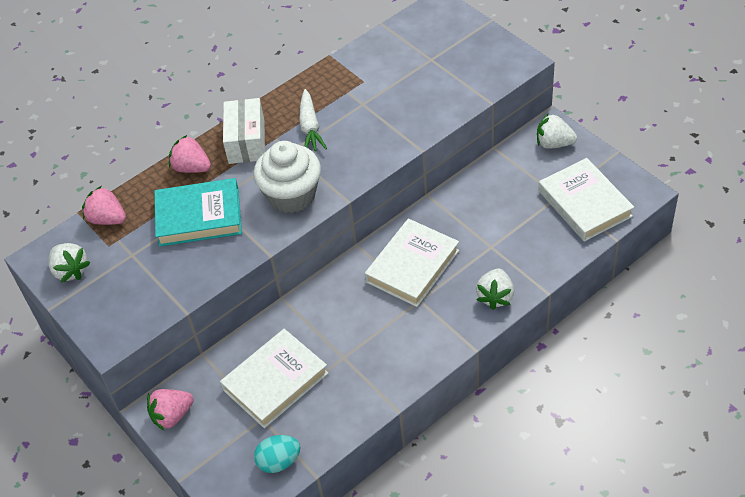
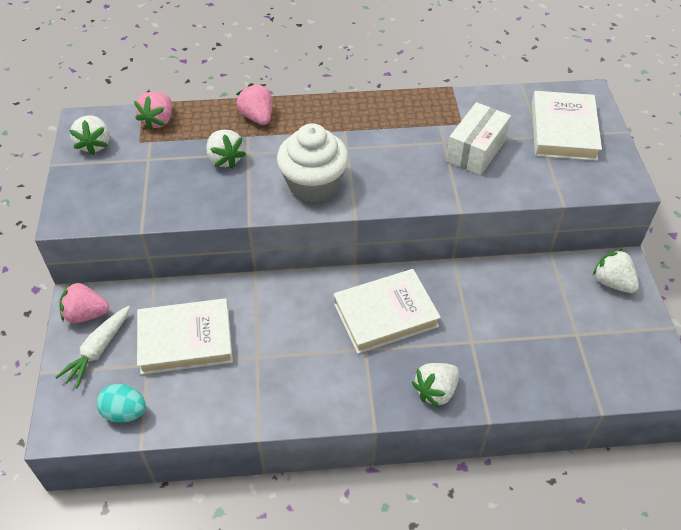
camera: 30 degrees right, 0 degrees up
pink strawberry [82,186,126,225] -> pink strawberry turned 135 degrees counterclockwise [134,92,172,130]
turquoise book [154,178,242,247] -> white strawberry [206,130,246,169]
white box [223,98,265,164] -> white box moved to [446,102,511,175]
white carrot [299,89,327,151] -> white carrot moved to [55,306,130,388]
white book [538,158,634,242] -> white book moved to [532,91,602,161]

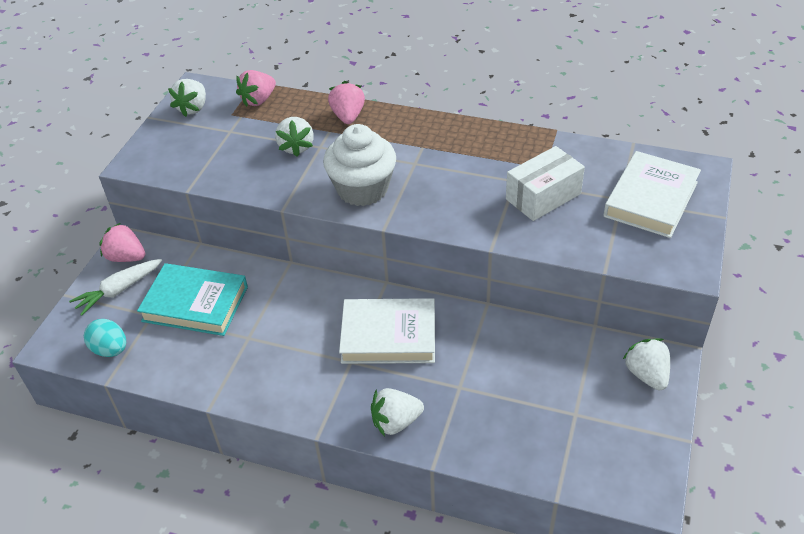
camera: 25 degrees right, 5 degrees down
white book [137,298,233,375] -> turquoise book [137,263,248,336]

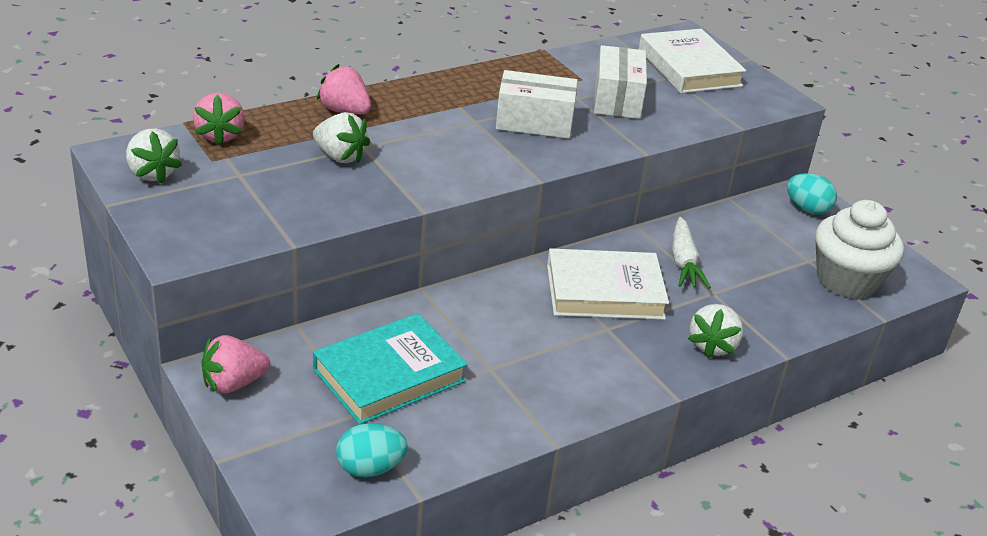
camera: 55 degrees left, 10 degrees down
white carrot [69,259,162,316] -> white carrot moved to [672,217,711,289]
white cupcake [323,124,396,206] -> white cupcake moved to [815,200,904,299]
white book [339,298,435,364] -> white book turned 45 degrees clockwise [547,248,669,320]
white strawberry [623,338,670,390] -> turquoise egg [787,173,837,215]
none -> white box [496,70,578,139]

